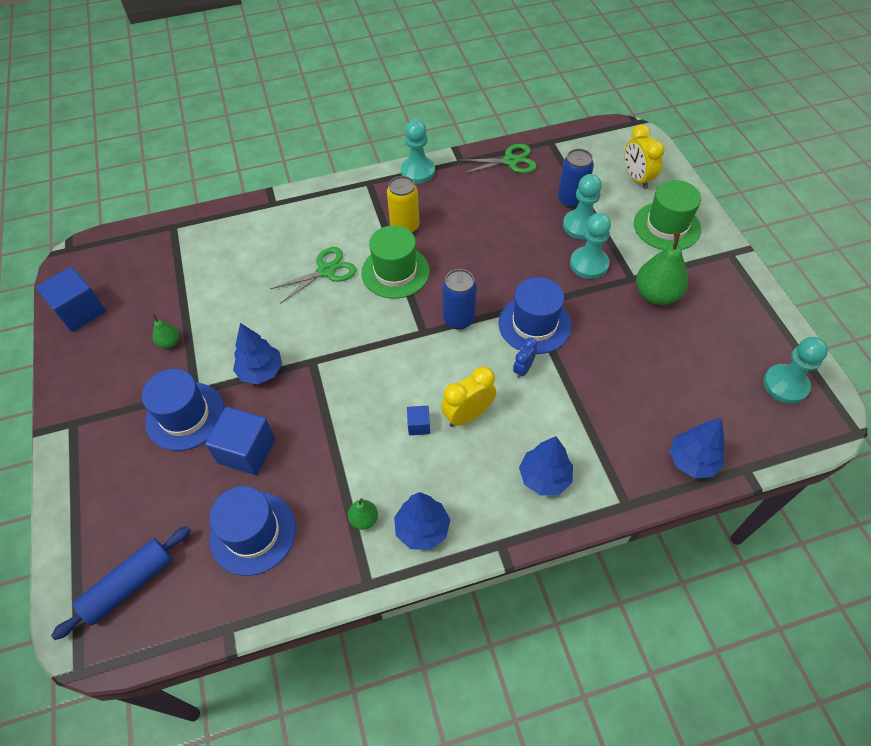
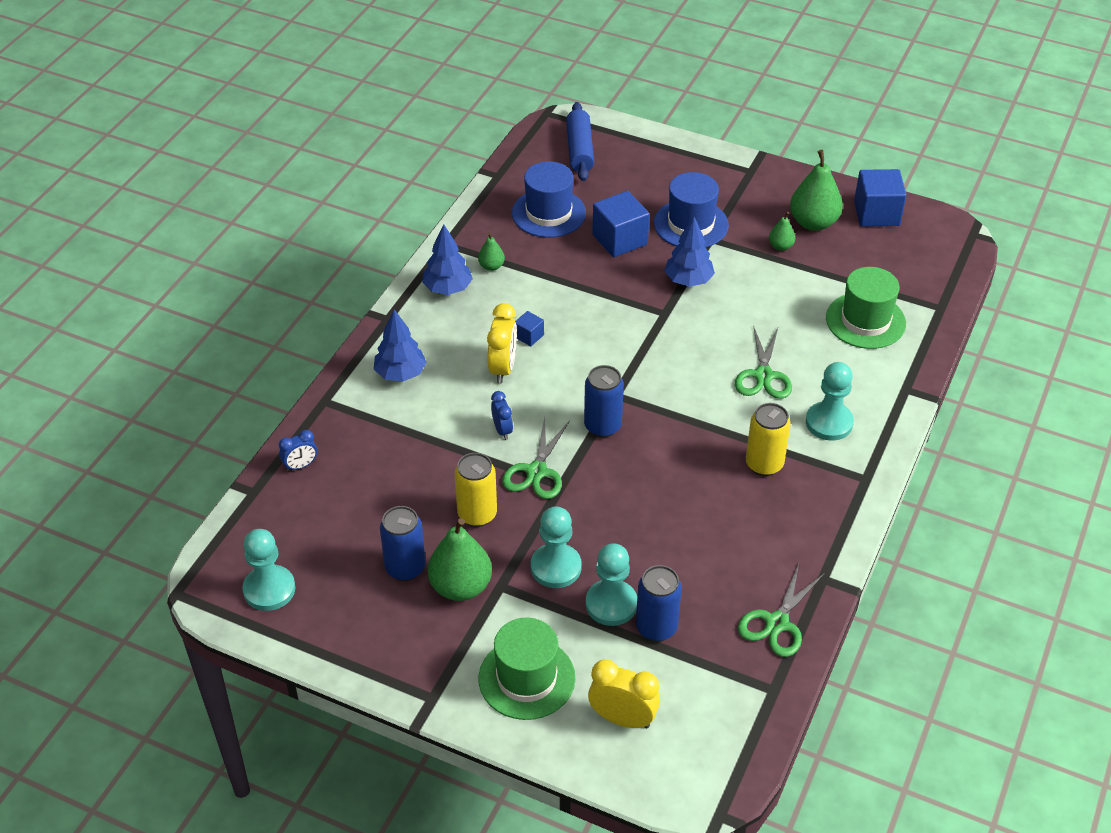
camera: 130 degrees right, 10 degrees down
green hat [361,225,430,299] -> green hat moved to [826,267,906,349]
turquoise pawn [401,120,435,184] -> turquoise pawn moved to [806,362,854,441]
blue hat [499,277,571,354] -> green scissors [502,417,570,499]
blue tree [669,418,725,478] -> blue clock [279,430,317,471]
none -> blue can [380,506,426,581]
none -> yellow can [455,453,497,527]
none -> green pear [790,150,843,231]

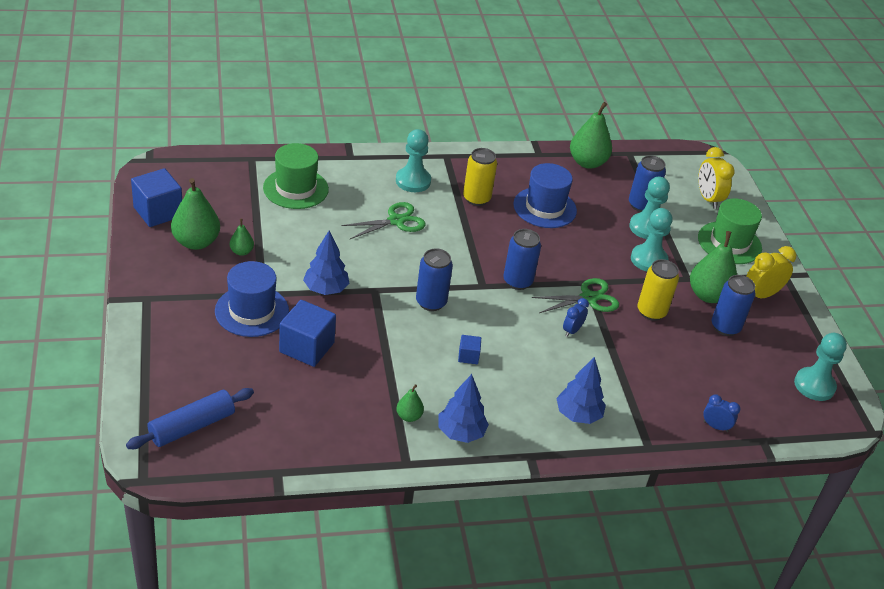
camera: 130 degrees left, 5 degrees down
yellow clock [487,303,517,384] -> yellow clock moved to [746,246,796,298]
blue hat [512,161,586,238] -> blue hat moved to [513,163,577,228]
green scissors [738,564,825,657] -> green pear [570,102,612,169]
none -> blue can [416,248,453,311]

